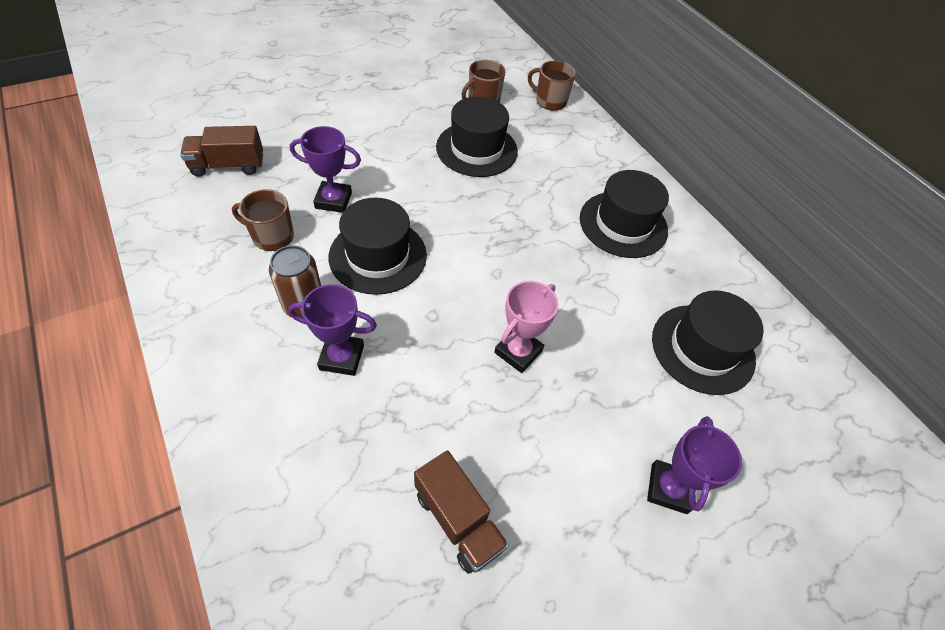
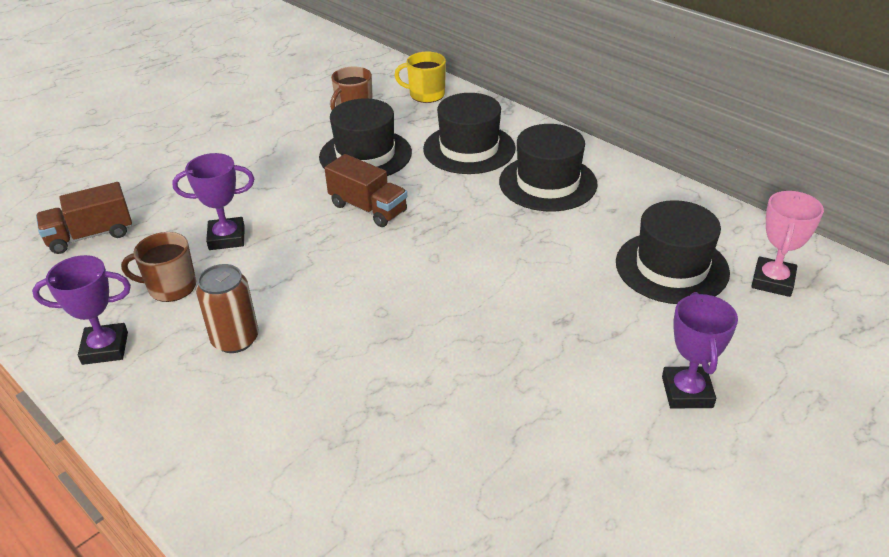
camera: 10 degrees left, 15 degrees down
purple trophy [288,284,377,376] -> purple trophy moved to [32,255,131,365]
black hat [329,198,427,295] -> black hat moved to [423,93,516,174]
brown truck [414,450,509,574] -> brown truck moved to [324,154,407,227]
pink trophy [494,281,559,373] -> pink trophy moved to [751,191,824,297]
brown mug [528,61,576,111] -> yellow mug [395,52,446,103]

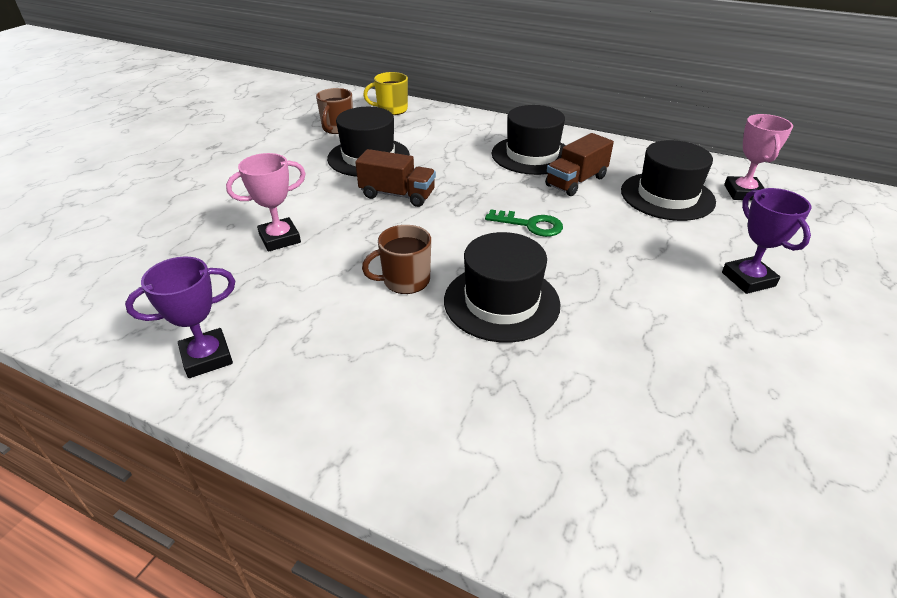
camera: 20 degrees left, 0 degrees up
brown truck [36,182,132,254] -> brown truck moved to [545,133,614,196]
brown mug [121,232,196,302] -> brown mug moved to [362,225,431,294]
purple trophy [172,153,254,250] -> pink trophy [226,153,306,252]
brown can [196,264,258,353] -> none
black hat [423,93,516,174] -> black hat moved to [444,232,561,342]
none -> green key [485,209,563,237]

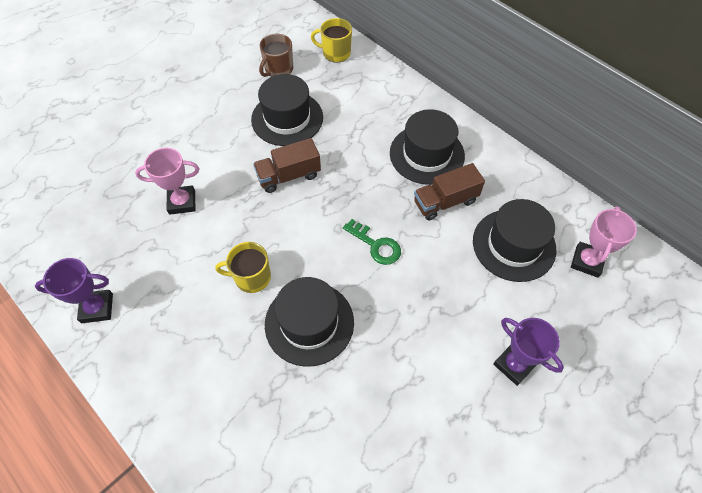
camera: 20 degrees right, 20 degrees up
brown truck [355,149,436,207] -> brown truck turned 120 degrees clockwise [253,138,321,193]
brown mug [362,225,431,294] -> yellow mug [215,242,271,293]
purple trophy [722,188,811,294] -> purple trophy turned 45 degrees counterclockwise [493,318,564,386]

